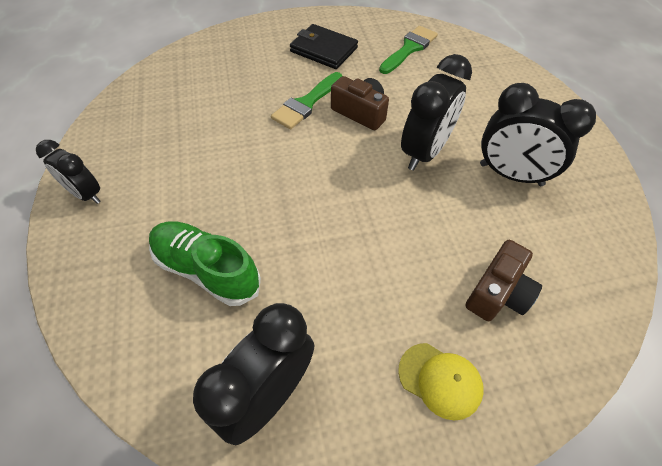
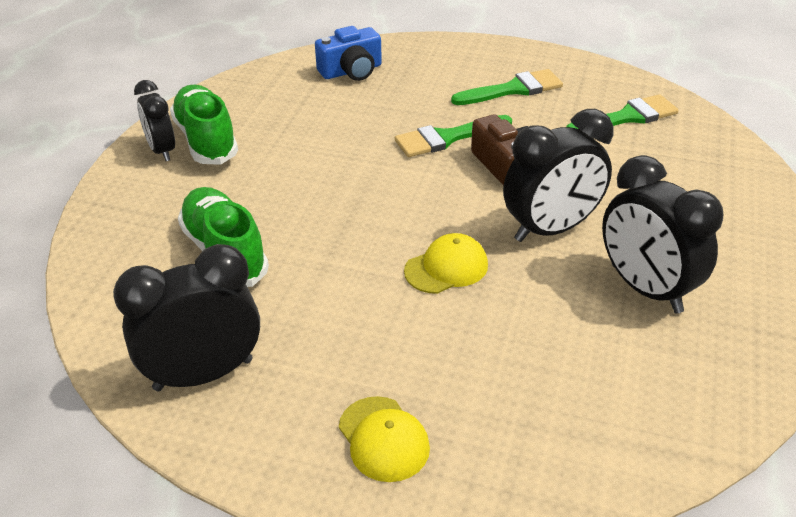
camera: 30 degrees right, 15 degrees down
black wallet [290,24,358,69] -> green brush [451,69,563,105]
brown camera [465,240,542,321] -> none
none -> green shoe [170,85,238,165]
none -> blue camera [315,26,382,81]
none -> yellow cap [404,233,488,294]

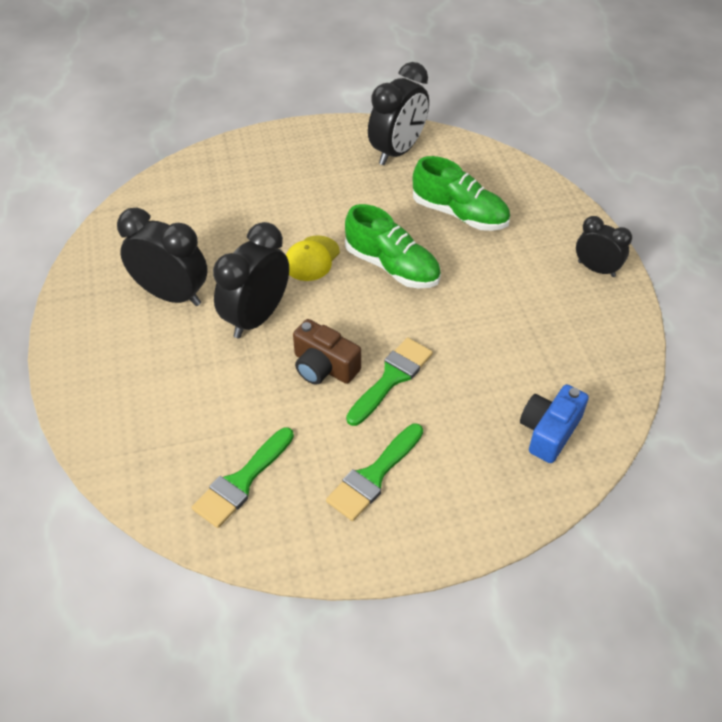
camera: 150 degrees right, 10 degrees up
green shoe [170,85,238,165] -> green shoe moved to [345,204,441,288]
yellow cap [339,396,430,482] -> none

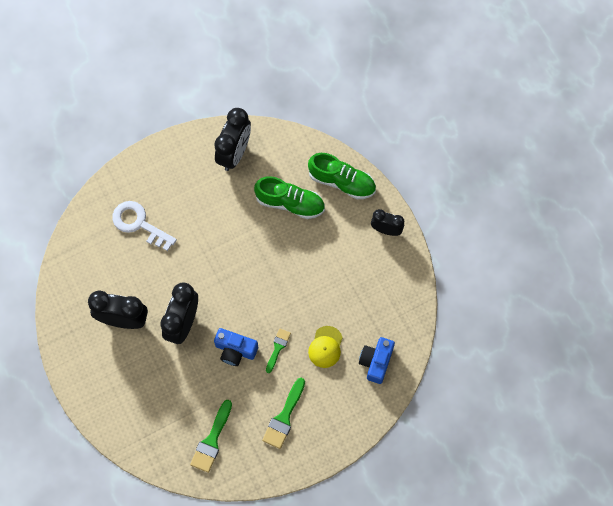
camera: 15 degrees left, 20 degrees up
yellow cap [286,235,340,281] -> yellow cap moved to [308,326,343,368]
brown camera [293,319,361,385] -> blue camera [214,328,258,366]
green shoe [345,204,441,288] -> green shoe moved to [308,153,376,199]
green brush [346,338,433,426] -> green brush [266,328,291,373], size x0.64
none -> white key [112,201,177,251]

